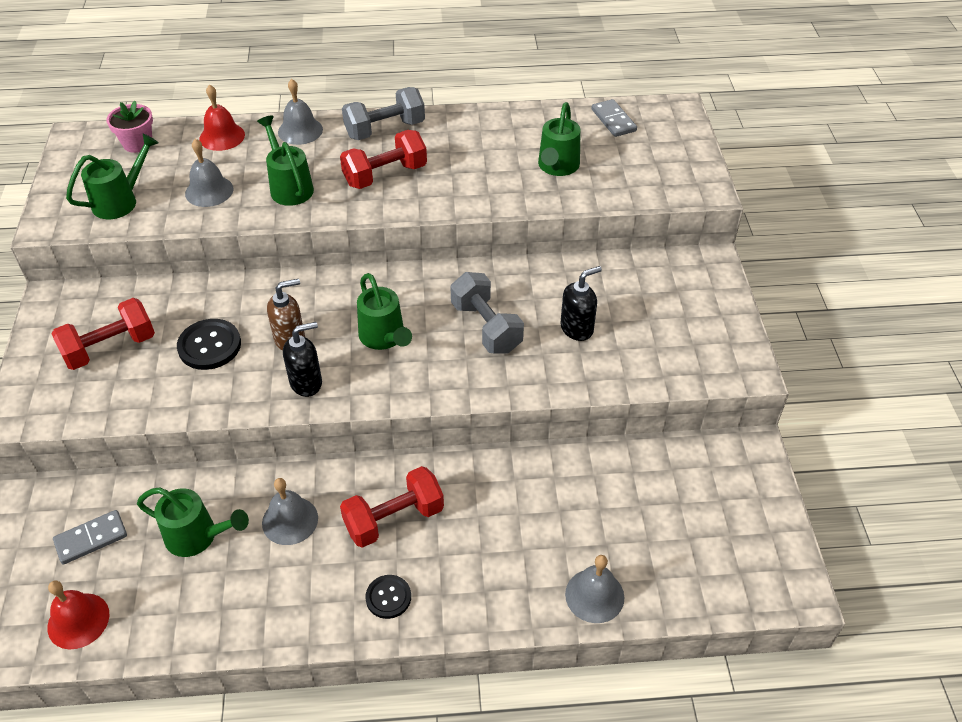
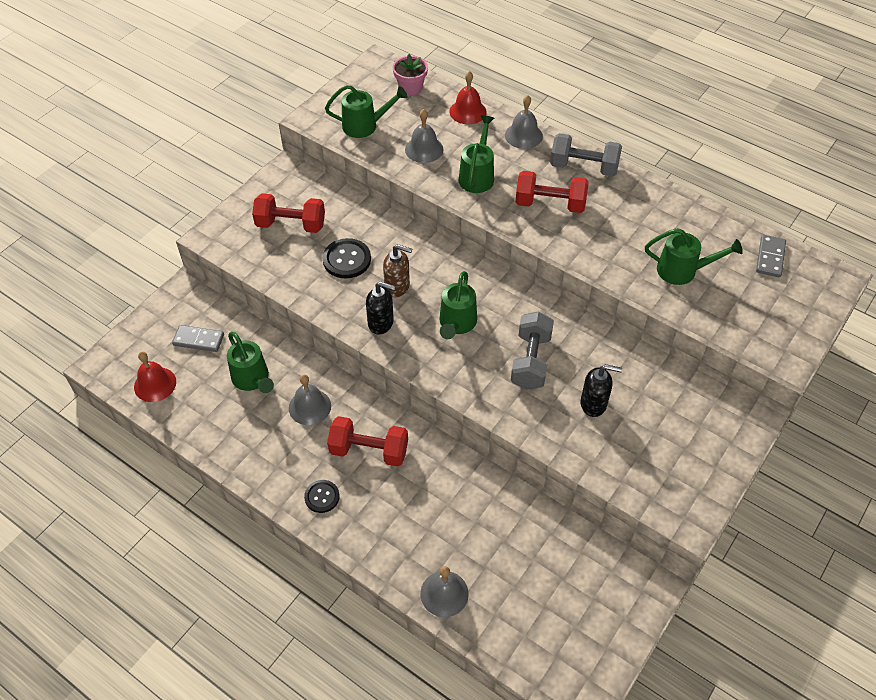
camera: 40 degrees right, 5 degrees up
green watering can [538,102,581,176] -> green watering can turned 135 degrees counterclockwise [645,228,743,285]

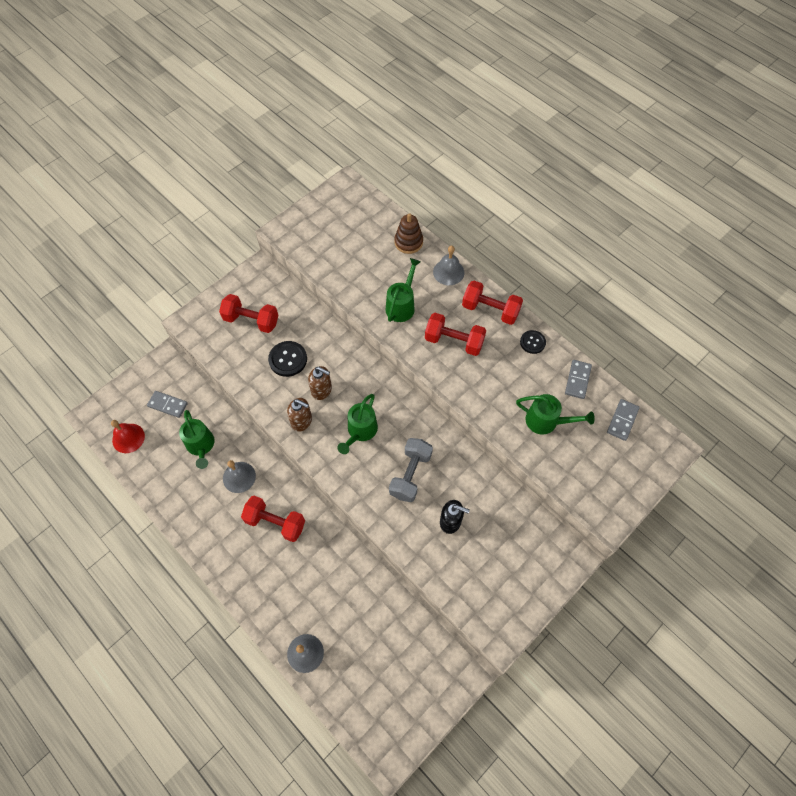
camera: 10 degrees right, 10 degrees up
black button [304,480,340,513] -> black button moved to [520,330,546,354]
green watering can [325,85,407,138] -> none
black soap dispenser [366,281,396,334] -> brown soap dispenser [287,398,312,432]
pink flower pot [393,54,428,96] -> none
grey bell [405,109,443,163] -> none
red bell [449,71,487,124] -> brown stacking toy [394,213,423,254]
grey dumbbell [550,133,622,177] -> red dumbbell [462,281,523,325]
none -> grey domino [565,360,592,399]

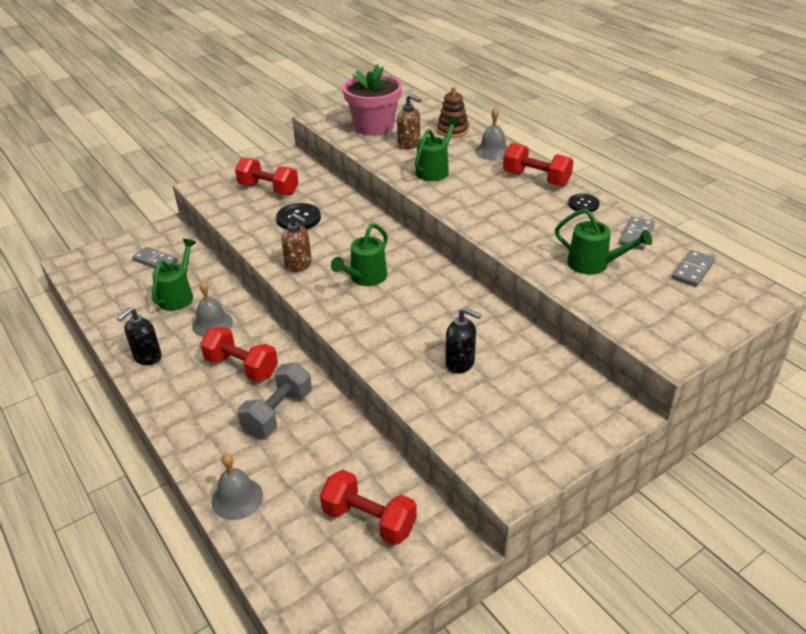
camera: 10 degrees right, 25 degrees down
red bell [111,420,145,453] -> none
green watering can [179,410,215,469] -> green watering can turned 150 degrees counterclockwise [152,239,196,311]
brown soap dispenser [308,366,332,400] -> brown soap dispenser moved to [397,94,421,150]
grey dumbbell [389,438,433,502] -> grey dumbbell moved to [238,363,312,437]
red dumbbell [425,313,486,356] -> red dumbbell moved to [320,470,417,545]
none -> black soap dispenser [117,307,162,365]
none -> pink flower pot [342,64,402,136]

